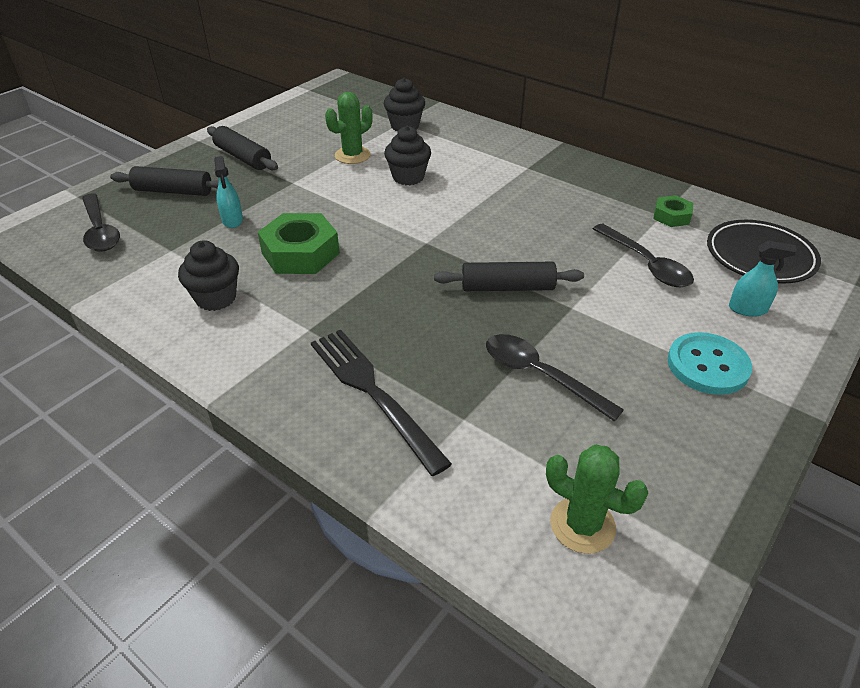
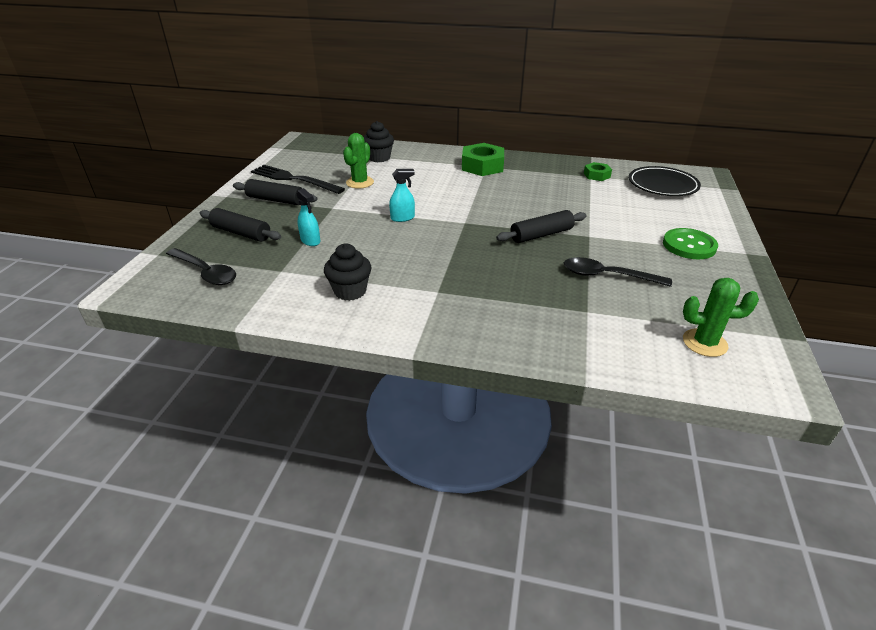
camera: 25 degrees left, 5 degrees down
black rolling pin [110,166,219,196] -> black rolling pin turned 45 degrees clockwise [200,208,281,242]
green nut [258,213,340,274] -> green nut moved to [462,143,504,176]
black fork [311,330,452,476] -> black fork moved to [251,165,345,194]
black cupcake [384,126,431,185] -> none
black spoon [593,224,694,287] -> none
turquoise button [667,332,752,395] -> green button [663,228,718,259]
turquoise spray bottle [729,240,797,317] -> turquoise spray bottle moved to [389,169,415,222]

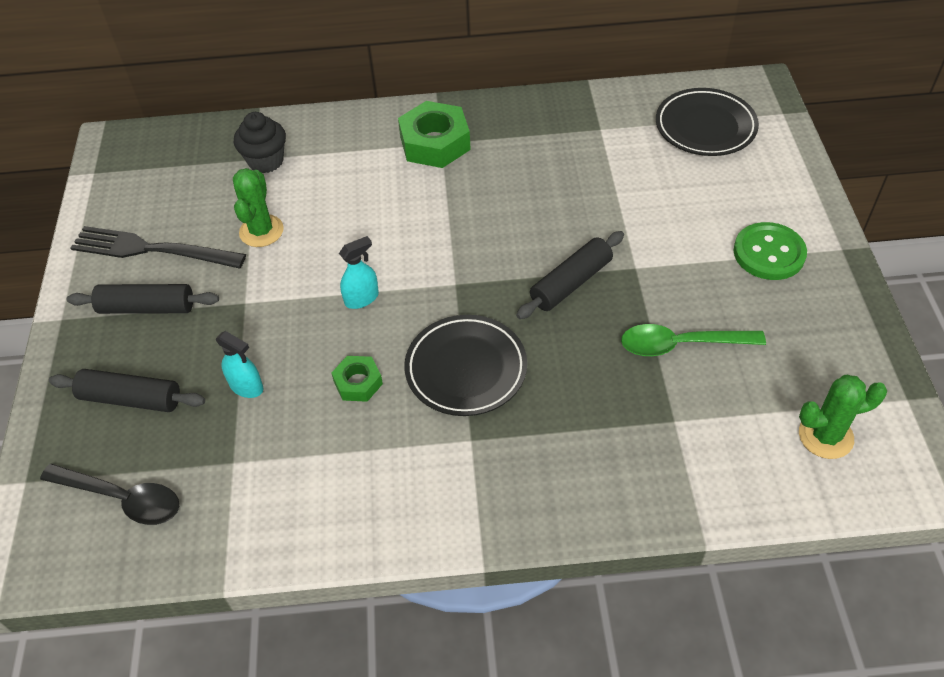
camera: 15 degrees left, 15 degrees up
black cupcake [324,244,371,301] -> none
black spoon [564,257,672,287] -> green spoon [621,324,766,356]
green nut [584,162,612,181] -> green nut moved to [332,356,383,402]
none -> black plate [404,315,527,416]

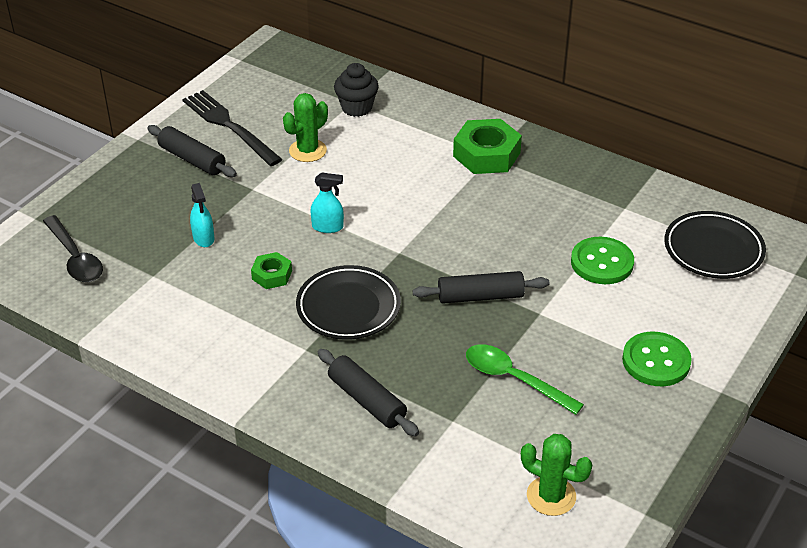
camera: 35 degrees right, 10 degrees down
black rolling pin [49,369,205,412] -> black rolling pin moved to [318,349,419,436]
none -> green button [571,237,634,284]

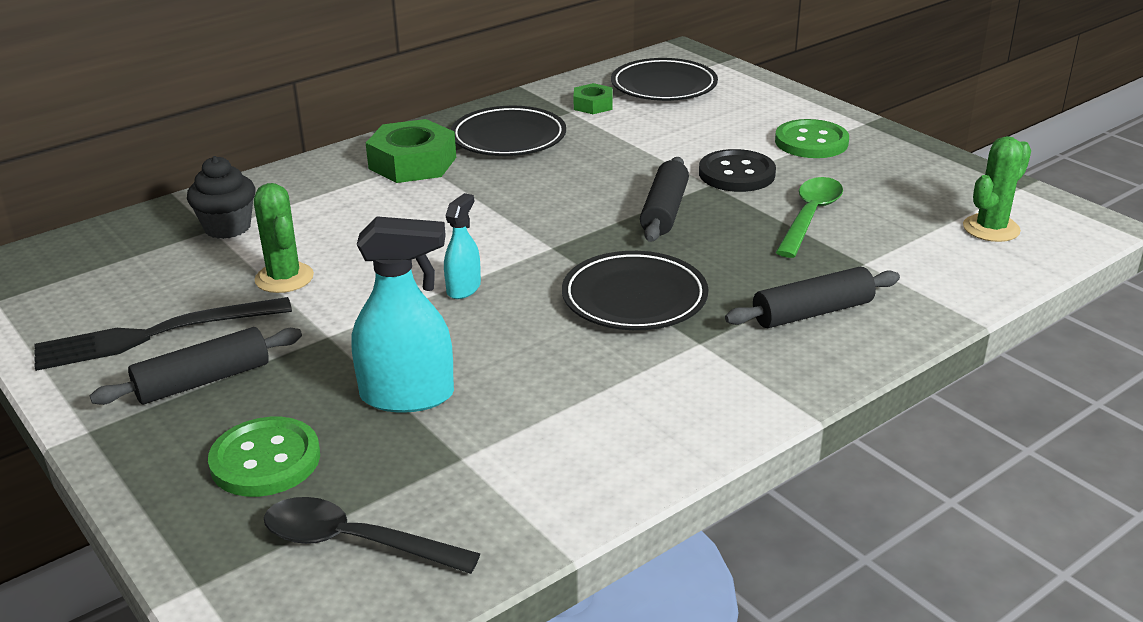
camera: 70 degrees left, 10 degrees down
black spoon [43,215,103,282] -> black spoon turned 150 degrees counterclockwise [264,497,480,574]
turquoise spray bottle [190,183,214,247] -> turquoise spray bottle [352,216,454,413], size x1.78
green nut [251,252,292,289] -> green nut moved to [574,83,613,114]
green spoon [466,344,584,415] -> green spoon turned 150 degrees clockwise [776,177,843,258]
green button [571,237,634,284] -> green button moved to [208,417,320,497]
none -> black plate [451,106,566,156]
none -> black button [699,149,776,192]

